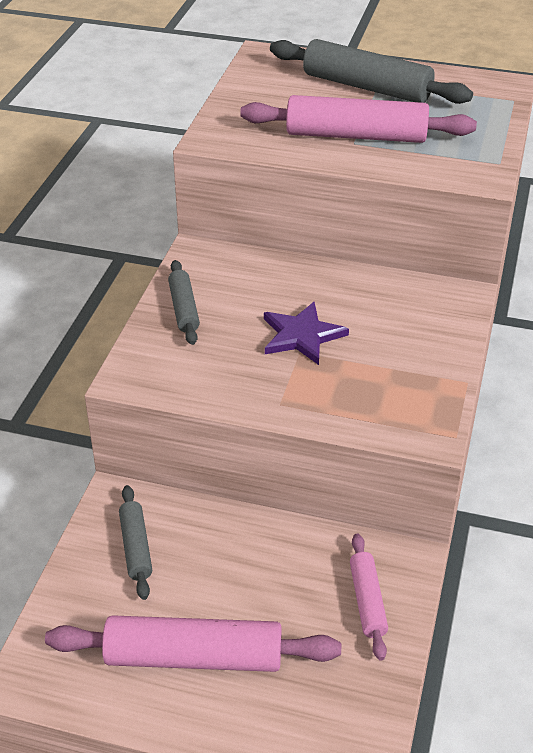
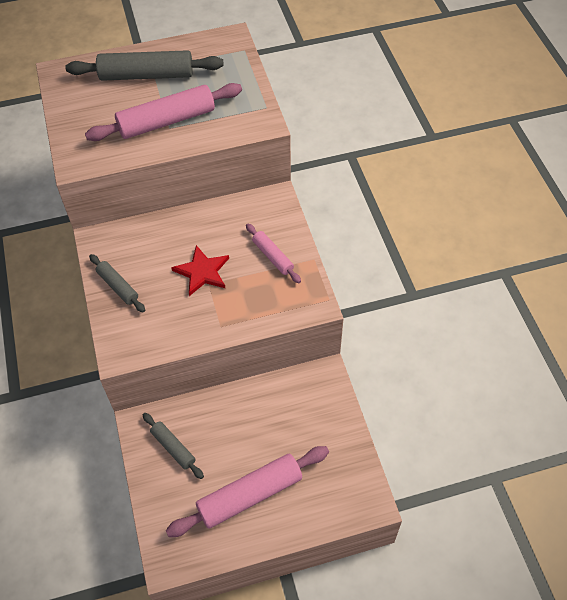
camera: 30 degrees left, 15 degrees up
purple star [264,302,349,365] -> red star [171,245,229,296]
pink rolling pin [350,534,388,661] -> pink rolling pin moved to [246,224,301,283]

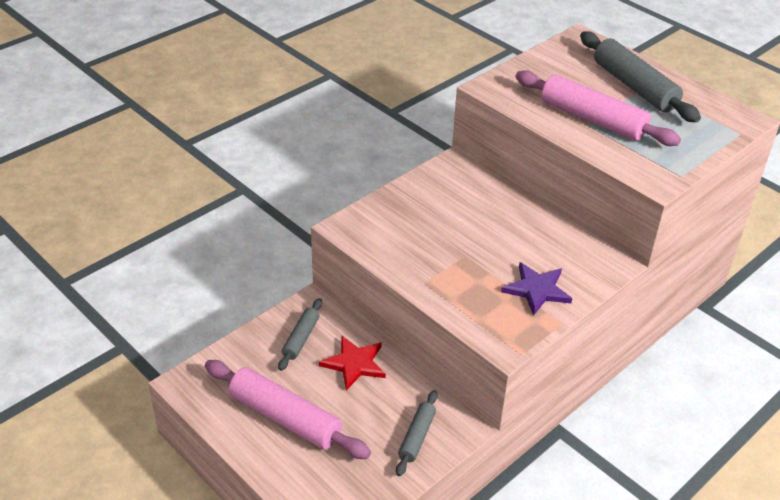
camera: 60 degrees right, 15 degrees down
grey rolling pin [89,254,145,312] -> grey rolling pin moved to [396,390,438,476]
red star [171,245,229,296] -> red star moved to [319,335,386,391]
pink rolling pin [246,224,301,283] -> purple star [501,262,572,316]

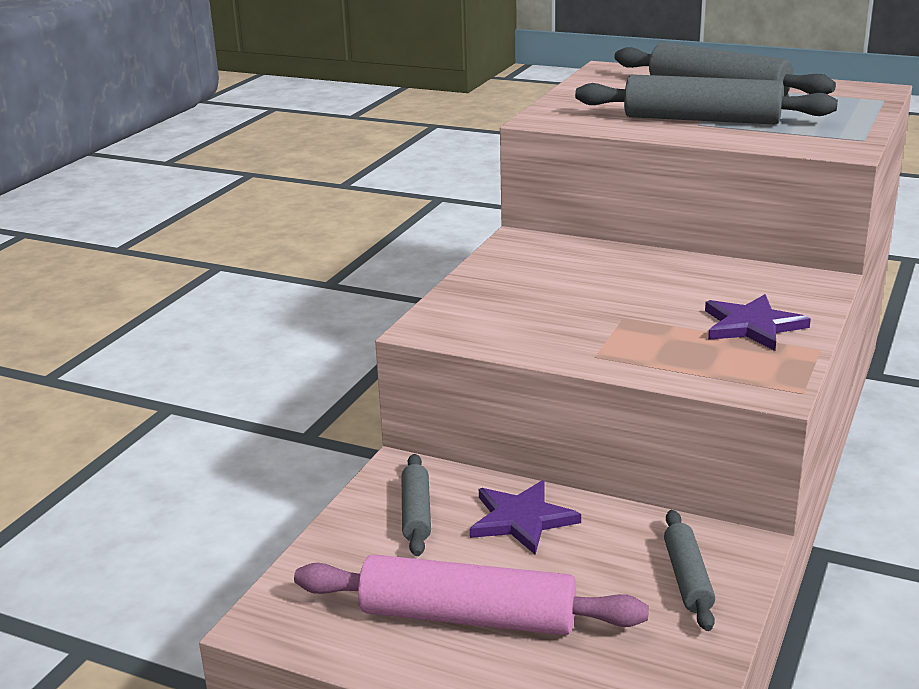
camera: 20 degrees left, 15 degrees down
red star [319,335,386,391] -> purple star [470,480,581,555]
pink rolling pin [515,70,681,146] -> grey rolling pin [575,74,838,124]

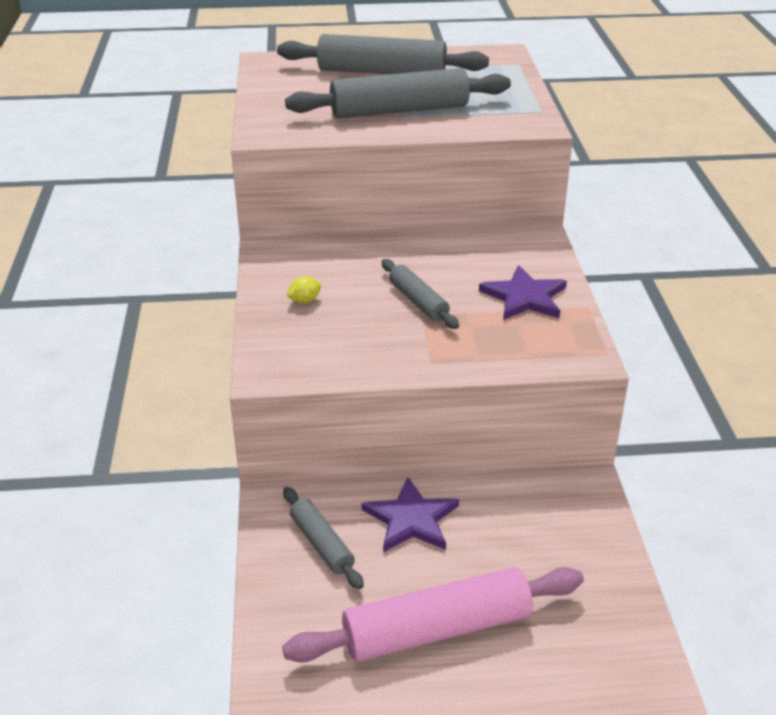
camera: 30 degrees left, 10 degrees up
grey rolling pin [664,510,715,631] -> grey rolling pin moved to [382,259,459,329]
none -> yellow lemon [286,276,321,303]

